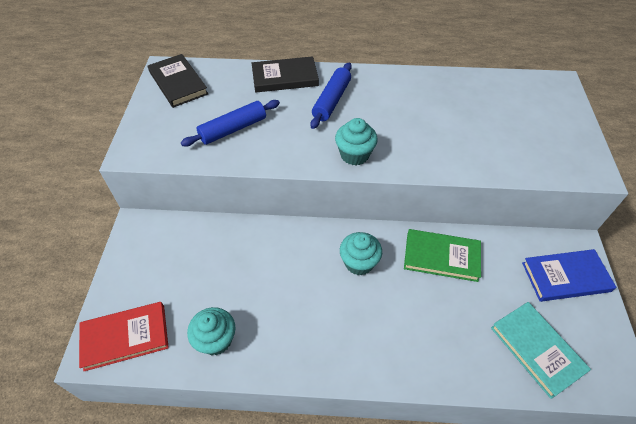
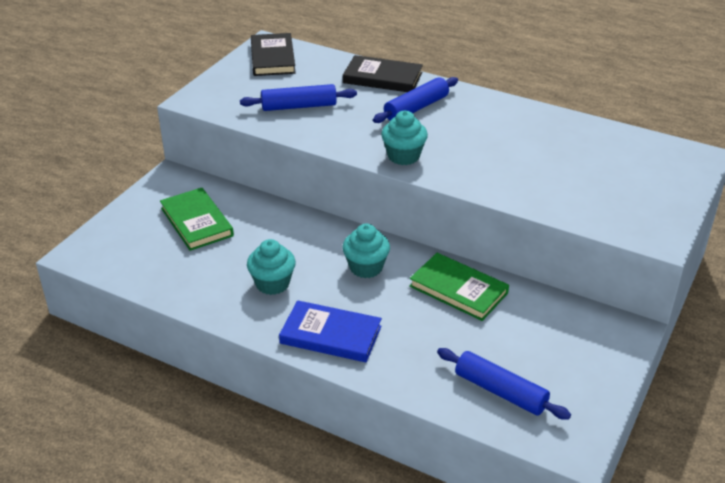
camera: 25 degrees right, 15 degrees down
red book [79,302,169,371] -> none
turquoise cupcake [187,307,236,355] -> turquoise cupcake moved to [247,239,296,295]
turquoise book [491,302,591,399] -> blue rolling pin [437,348,571,420]
blue book [522,249,616,302] -> blue book moved to [279,300,382,362]
none -> green book [160,188,234,251]

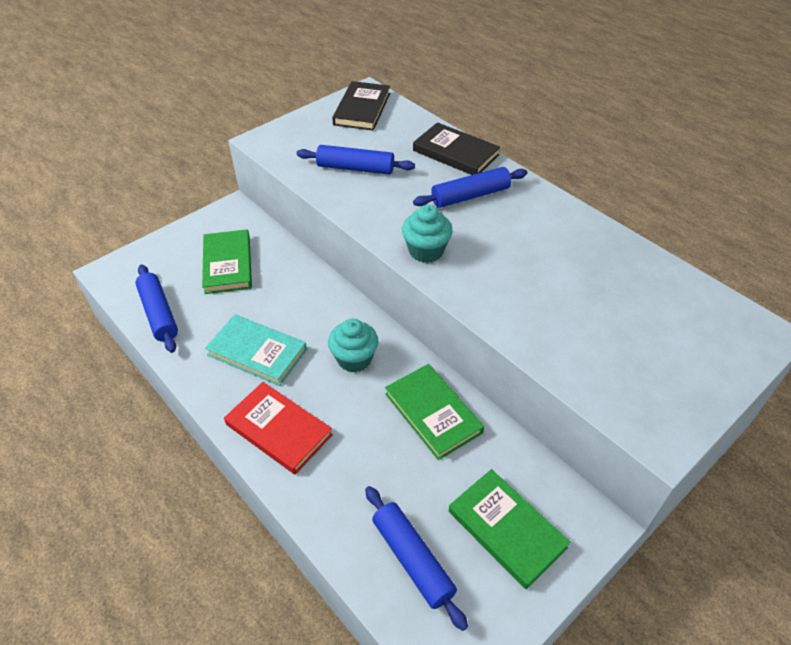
camera: 20 degrees right, 10 degrees up
turquoise cupcake [247,239,296,295] -> turquoise book [205,314,307,386]
blue book [279,300,382,362] -> red book [224,382,333,475]
none -> blue rolling pin [136,265,178,353]
none -> green book [449,469,570,589]

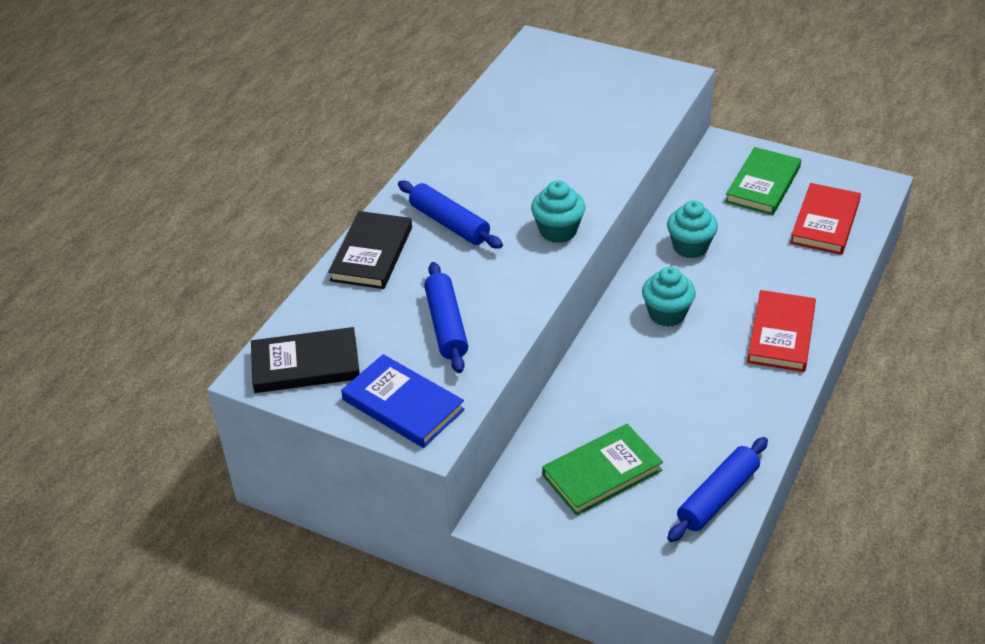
camera: 110 degrees left, 5 degrees down
turquoise book [205,314,307,386] -> none
blue rolling pin [365,486,468,631] -> red book [790,183,861,255]
green book [385,364,484,460] -> turquoise cupcake [667,200,718,258]
none -> blue book [341,354,465,448]

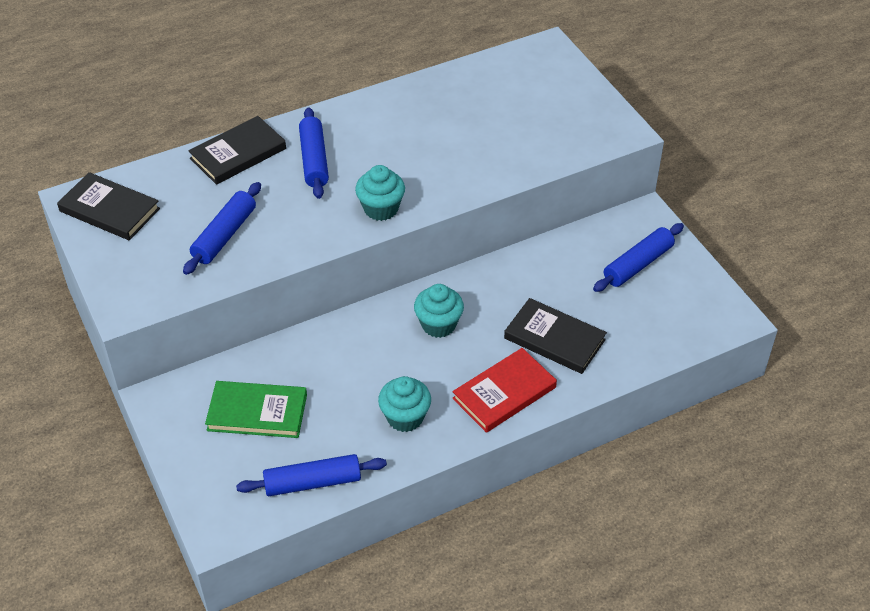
camera: 35 degrees right, 5 degrees up
blue book [341,354,465,448] -> none
turquoise cupcake [667,200,718,258] -> turquoise cupcake moved to [378,376,431,432]
green book [725,147,801,215] -> blue rolling pin [593,223,684,292]
red book [790,183,861,255] -> none
none -> black book [504,298,607,374]

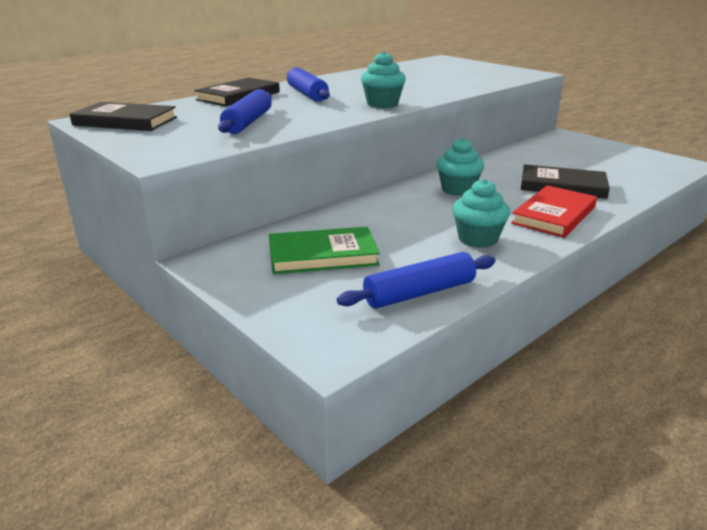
camera: 15 degrees left, 20 degrees down
blue rolling pin [593,223,684,292] -> none

